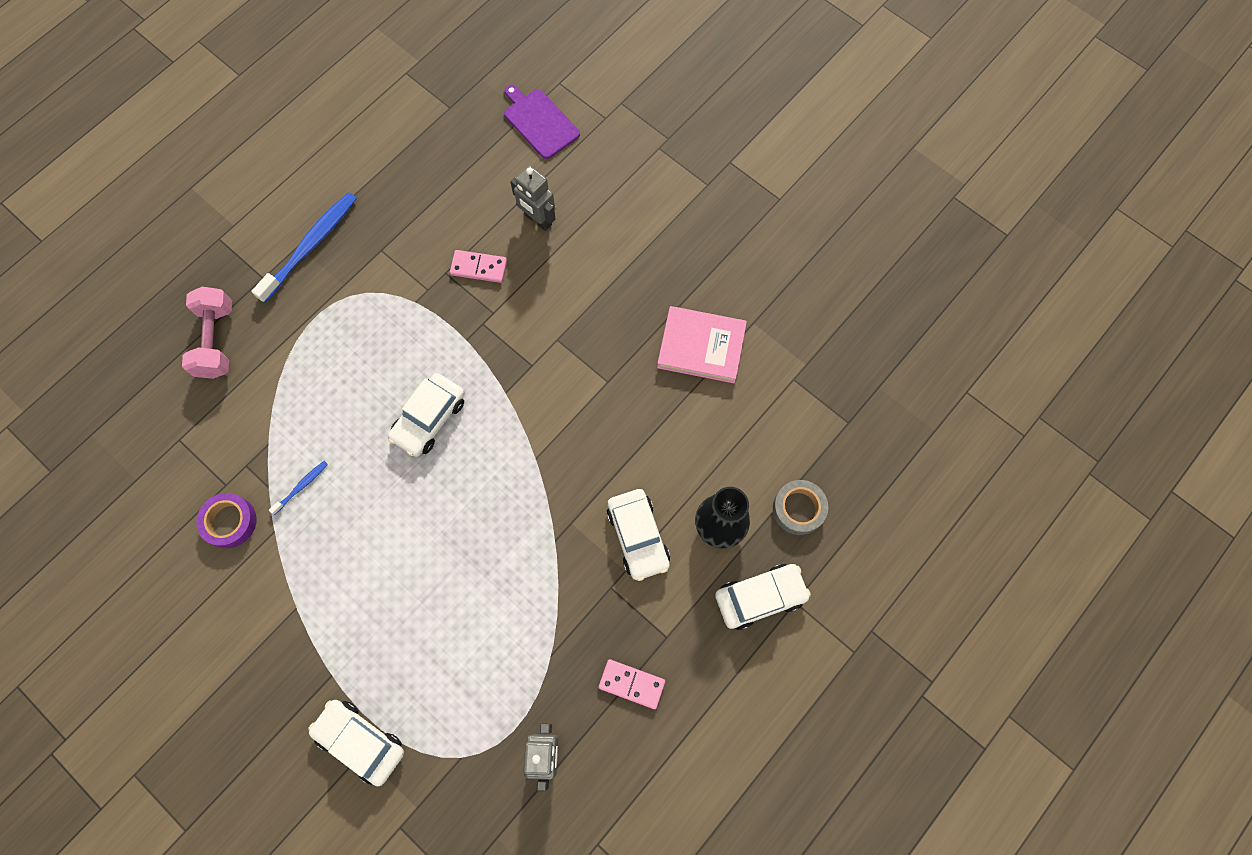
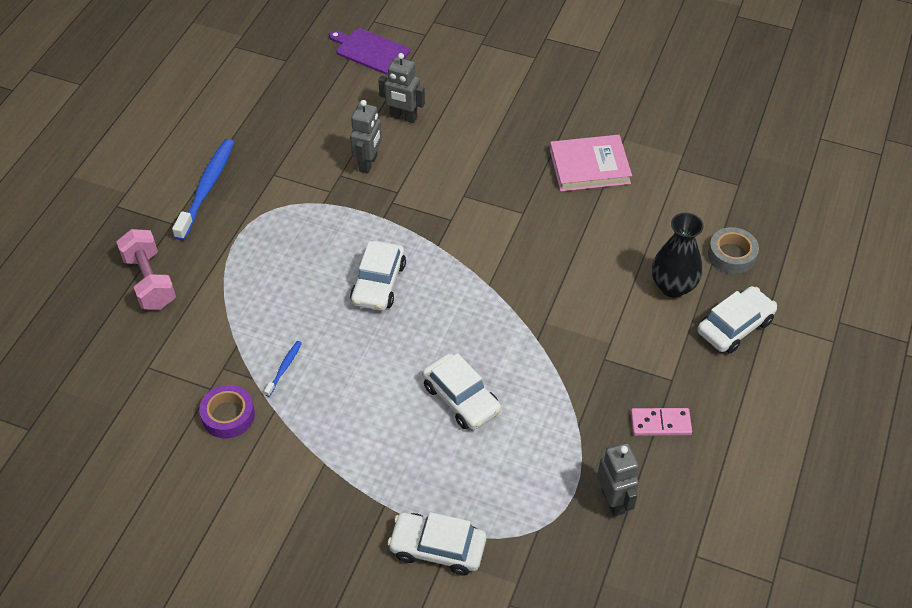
camera: 20 degrees left, 20 degrees down
pink domino [450,250,507,283] -> grey robot [350,100,382,174]
white car [607,489,670,581] -> white car moved to [422,353,501,430]

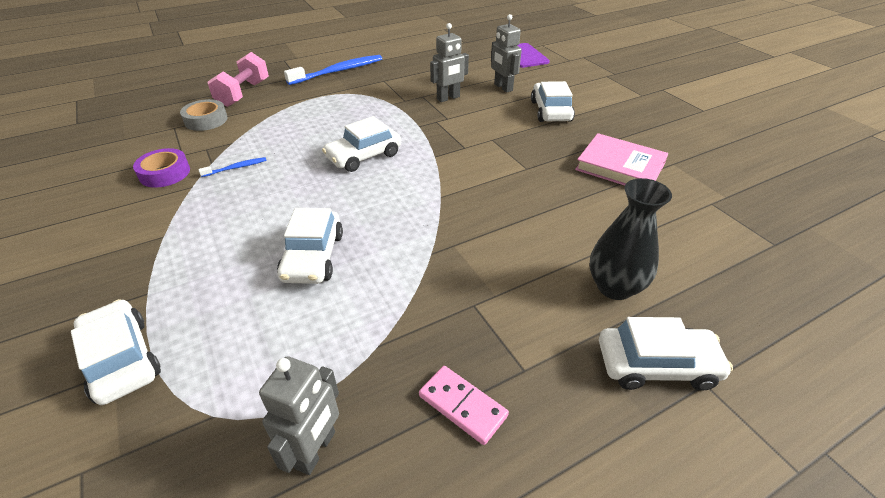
camera: 40 degrees right, 10 degrees down
grey tape [708,227,759,274] -> grey tape moved to [180,99,228,131]
none -> white car [531,81,575,122]

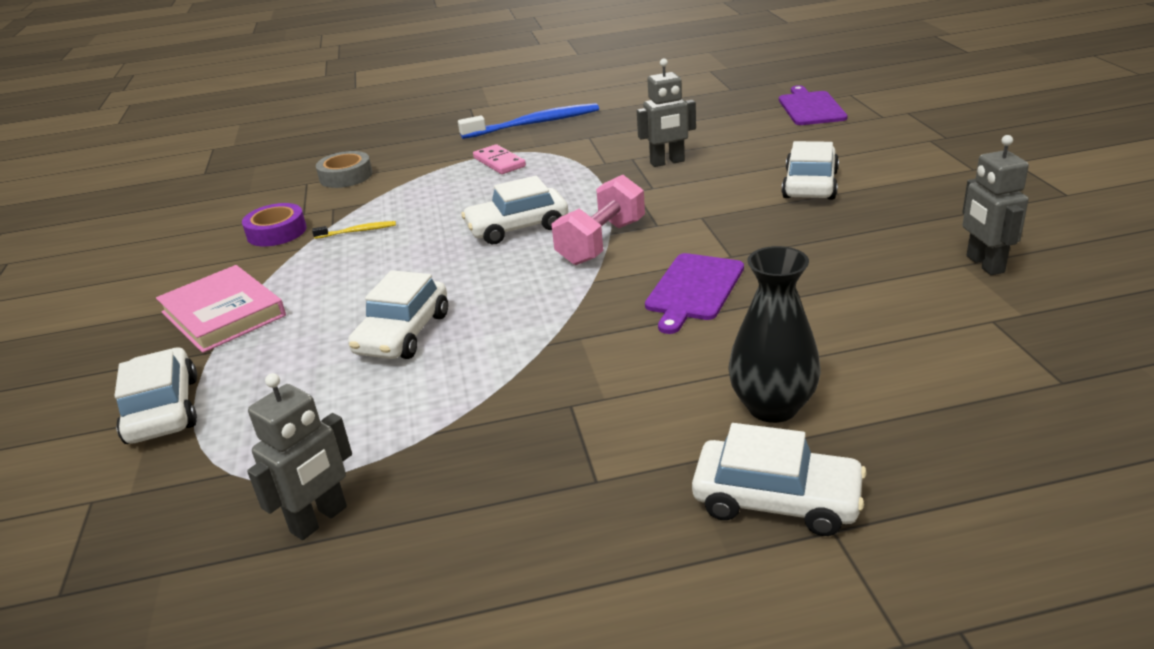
camera: 20 degrees right, 10 degrees down
blue toothbrush [198,157,267,177] -> yellow toothbrush [312,221,396,239]
pink dumbbell [207,52,269,107] -> pink dumbbell moved to [551,175,645,265]
pink domino [419,366,509,445] -> pink domino moved to [473,144,526,174]
grey robot [491,14,522,93] -> grey robot moved to [962,135,1029,275]
pink book [575,133,668,185] -> pink book moved to [156,265,286,353]
none -> purple cutting board [645,253,744,334]

